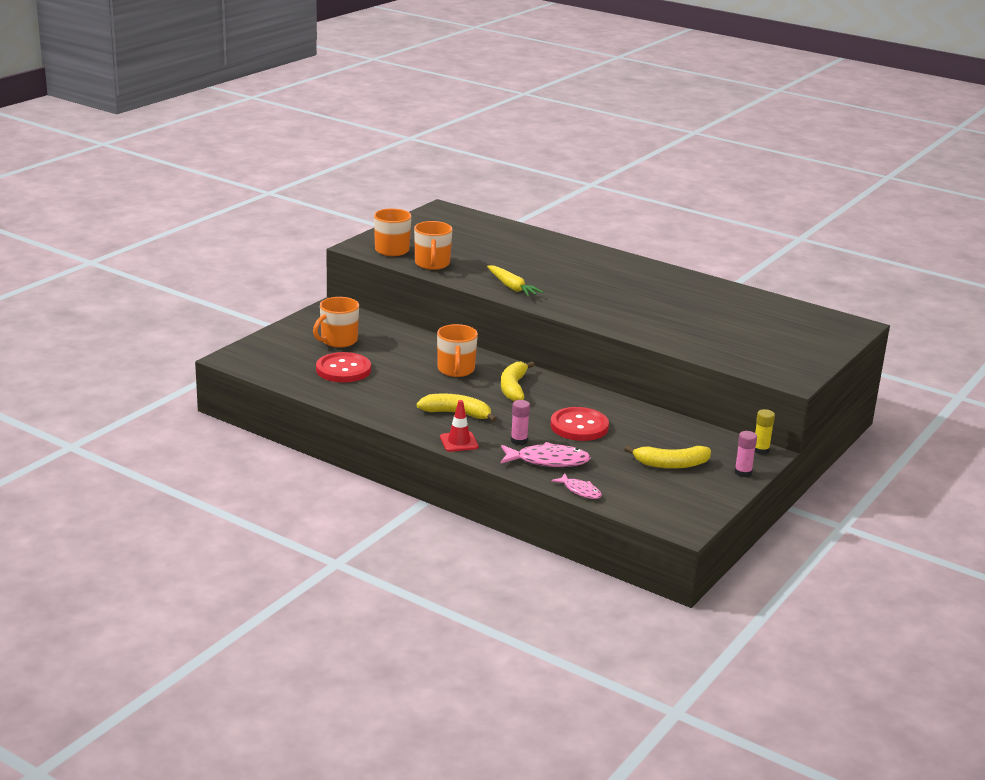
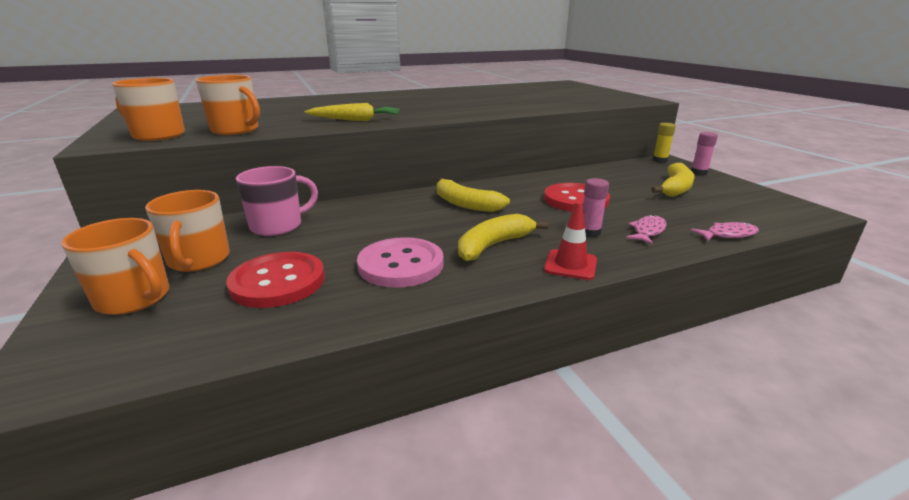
camera: 55 degrees left, 0 degrees up
orange mug [437,324,478,377] -> orange mug moved to [61,218,169,315]
pink fish [501,442,591,467] -> pink fish [626,215,666,244], size x0.60
none -> pink mug [236,166,318,236]
none -> pink button [357,237,444,288]

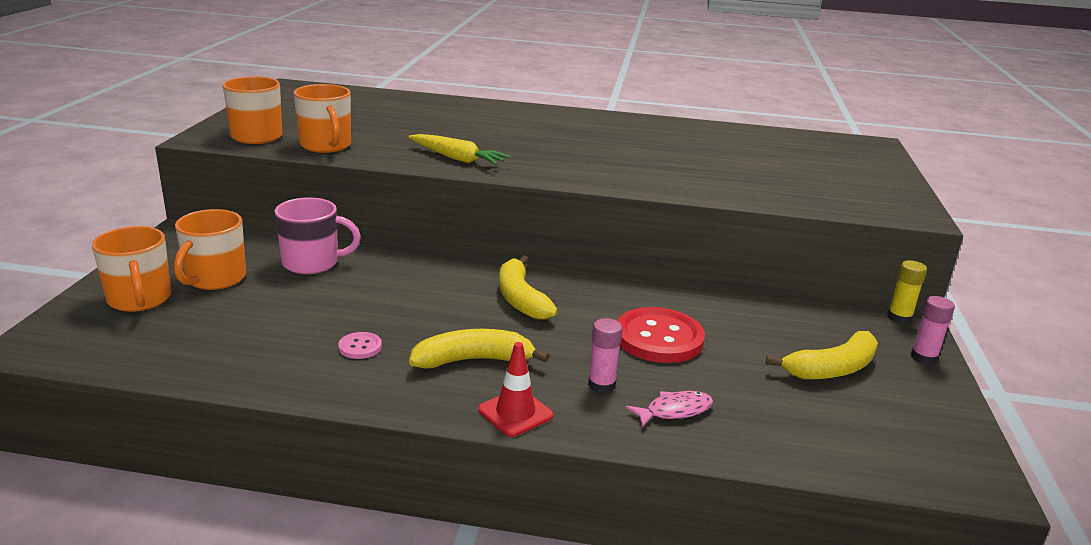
camera: 30 degrees right, 0 degrees up
red button [226,252,325,308] -> none
pink button [357,237,444,288] -> pink button [338,332,382,359], size x0.45
pink fish [691,222,759,241] -> none

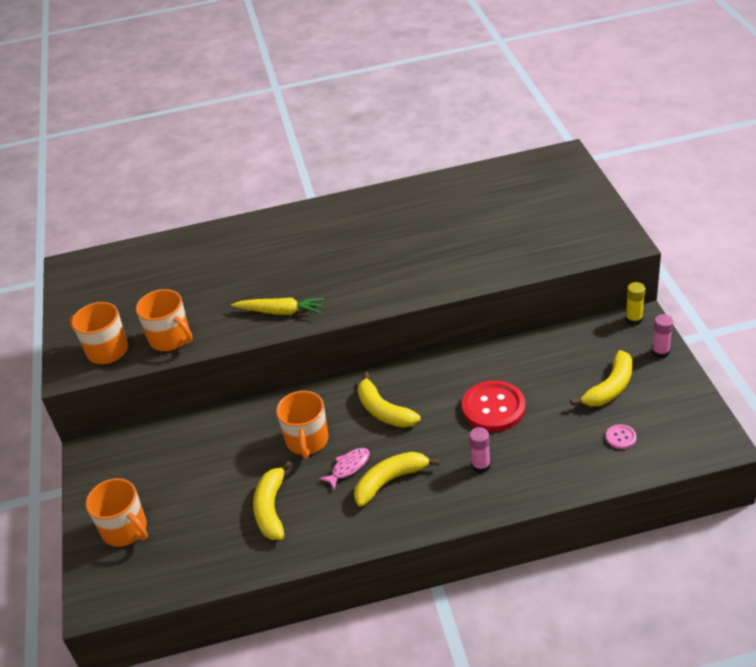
camera: 15 degrees left, 15 degrees up
orange mug [174,209,246,290] -> orange mug moved to [276,391,329,459]
pink mug [274,198,361,274] -> none
pink button [338,332,382,359] -> pink button moved to [606,424,637,449]
red traffic cone [478,342,554,437] -> none
pink fish [626,391,713,427] -> pink fish moved to [319,448,370,489]
none -> yellow banana [253,461,292,540]

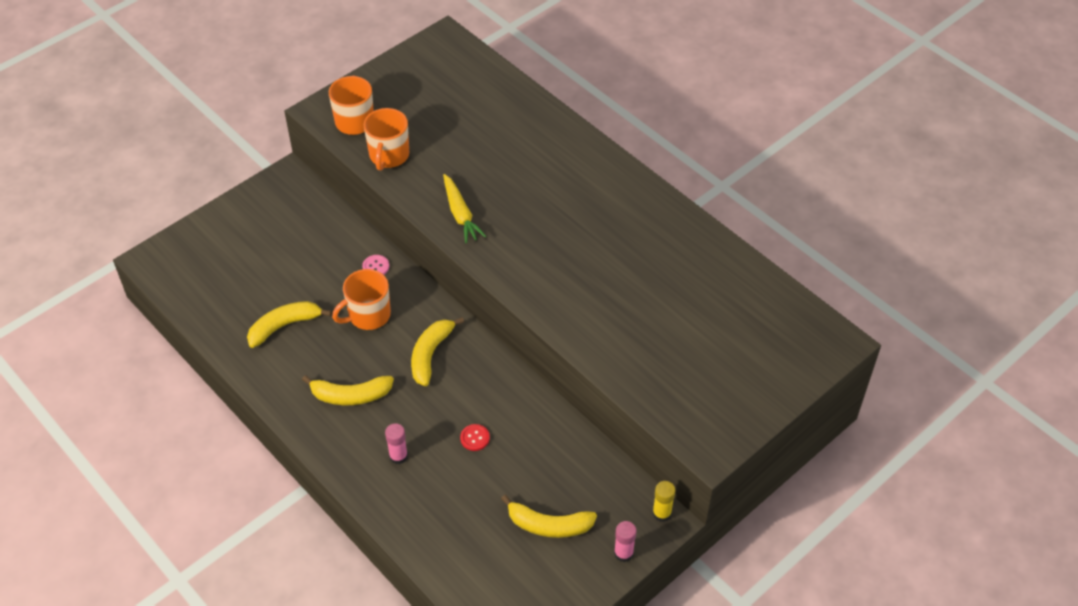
camera: 55 degrees right, 10 degrees up
orange mug [86,478,148,547] -> none
pink fish [319,448,370,489] -> none
yellow banana [354,452,440,507] -> yellow banana turned 150 degrees clockwise [302,375,394,405]
red button [462,380,525,432] -> red button [460,424,490,451], size x0.45
pink button [606,424,637,449] -> pink button moved to [362,255,389,275]

